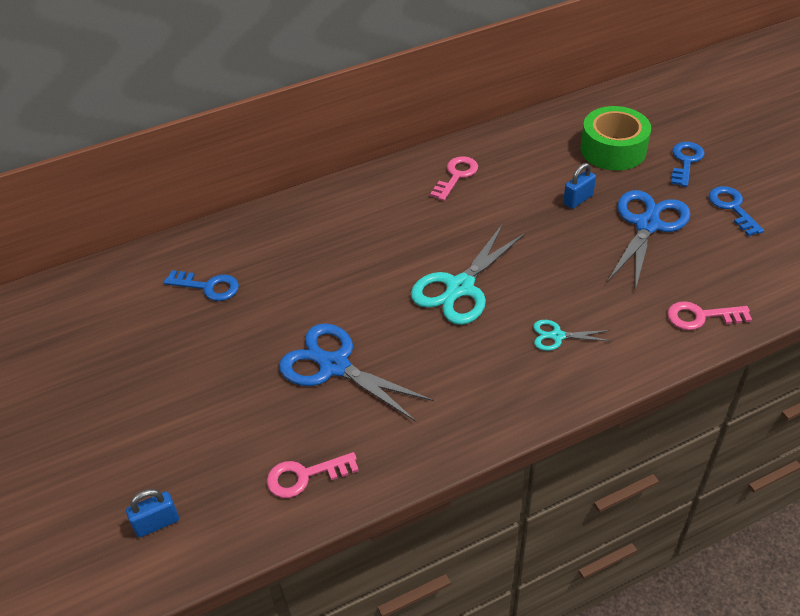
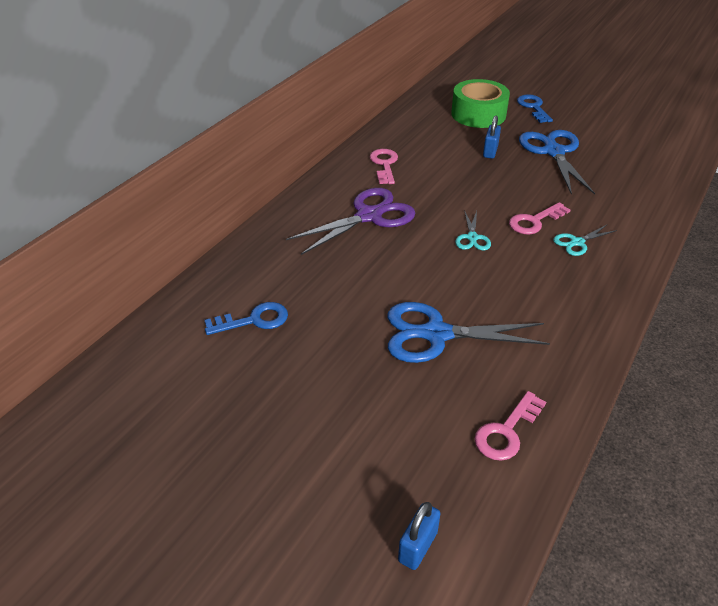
camera: 35 degrees left, 5 degrees down
turquoise scissors [411,224,526,325] -> turquoise scissors [455,210,491,250], size x0.50
pink key [667,301,752,330] -> pink key moved to [509,202,570,234]
blue key [709,186,764,236] -> none
none -> purple scissors [286,188,415,255]

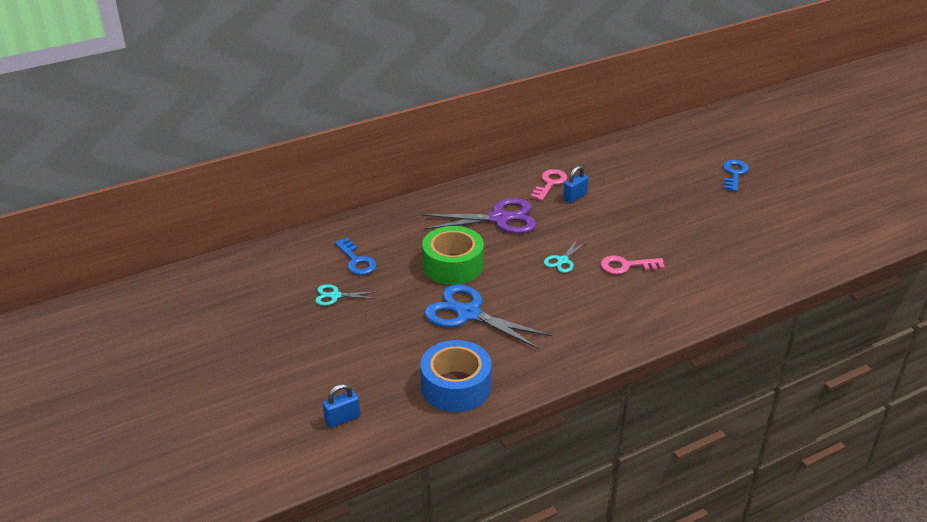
camera: 30 degrees right, 5 degrees down
blue key [204,302,288,335] -> blue key turned 45 degrees clockwise [335,238,377,275]
green tape [451,79,510,128] -> green tape moved to [422,226,484,285]
pink key [475,391,546,461] -> blue tape [420,340,492,412]
blue padlock [483,116,501,159] -> blue padlock moved to [563,166,588,203]
blue scissors [519,130,595,195] -> none
turquoise scissors [553,225,617,256] -> turquoise scissors moved to [315,284,378,306]

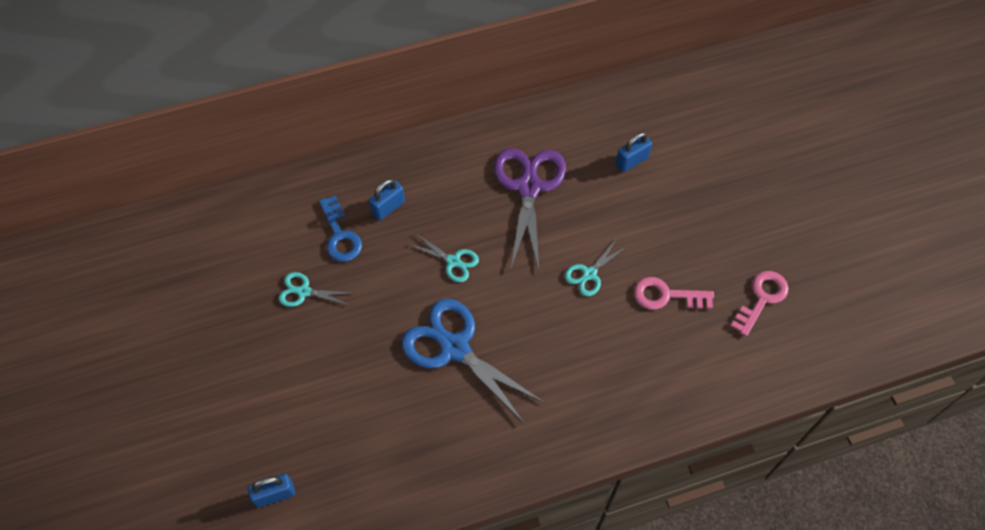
camera: 10 degrees right, 25 degrees up
blue tape [420,340,492,412] -> none
purple scissors [422,198,537,234] -> purple scissors turned 90 degrees counterclockwise [494,148,566,270]
green tape [422,226,484,285] -> turquoise scissors [408,233,479,282]
pink key [530,169,567,201] -> pink key moved to [731,271,789,336]
blue key [723,160,749,192] -> none
none -> blue padlock [369,179,405,220]

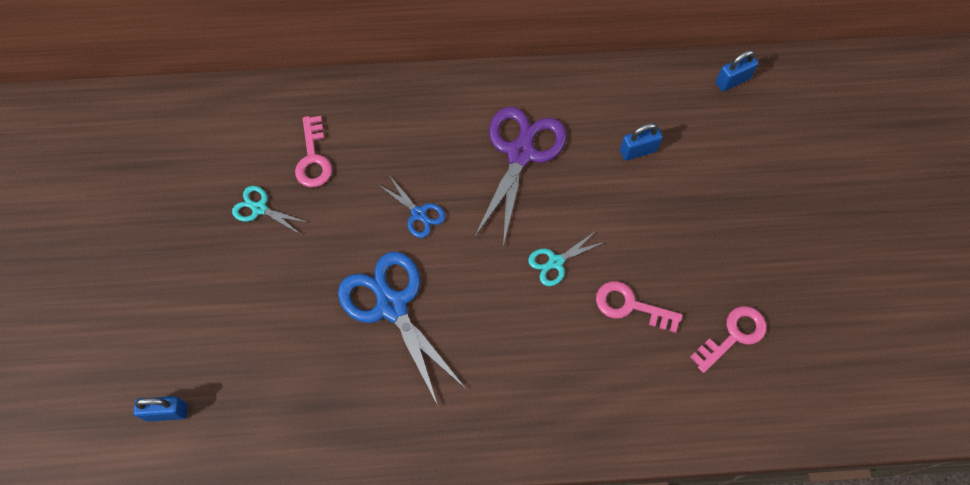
camera: 15 degrees right, 5 degrees up
blue key [319,196,362,262] -> pink key [295,116,332,187]
blue padlock [369,179,405,220] -> blue padlock moved to [716,50,758,92]
turquoise scissors [408,233,479,282] -> blue scissors [379,175,445,238]

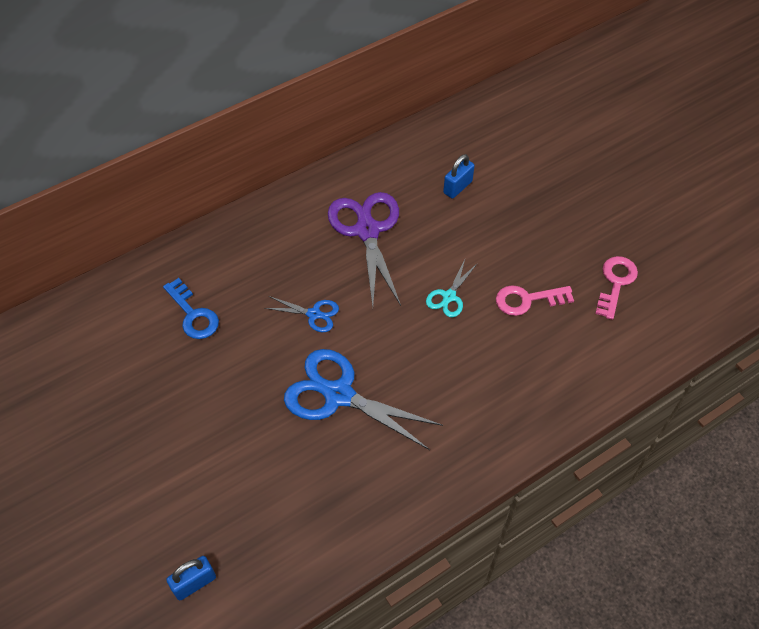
camera: 30 degrees left, 10 degrees down
turquoise scissors [232,186,309,235] -> none
pink key [295,116,332,187] -> blue key [163,278,219,339]
blue padlock [716,50,758,92] -> none

